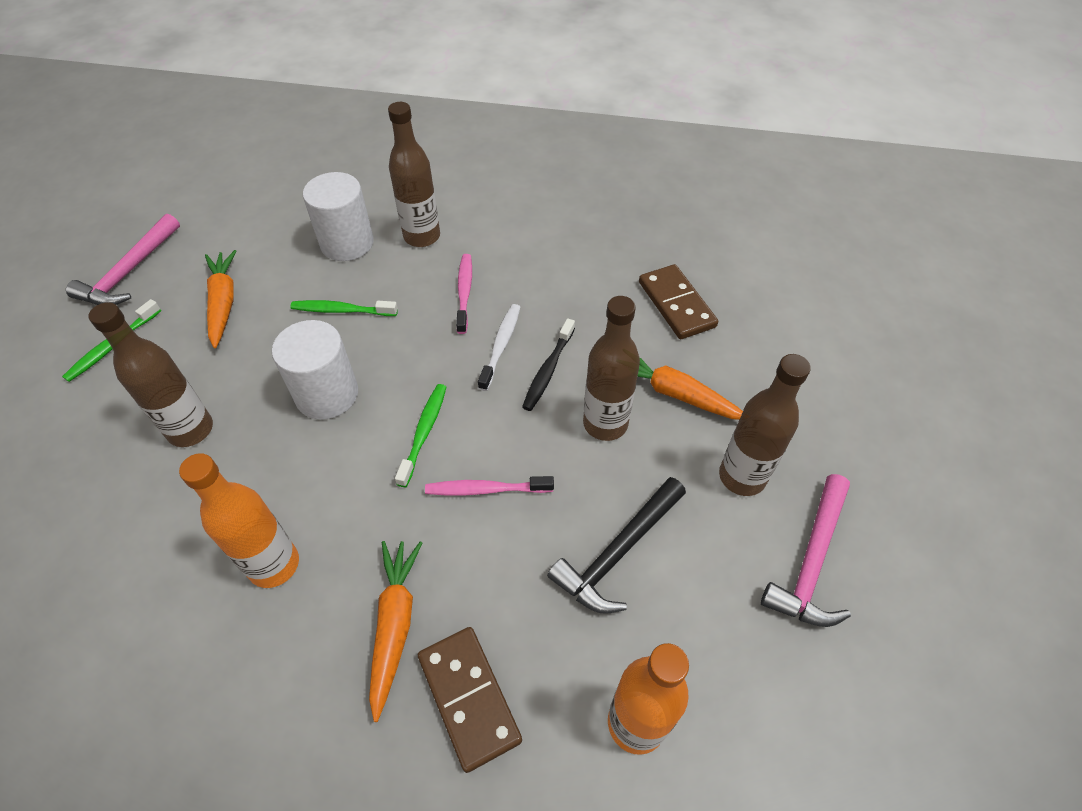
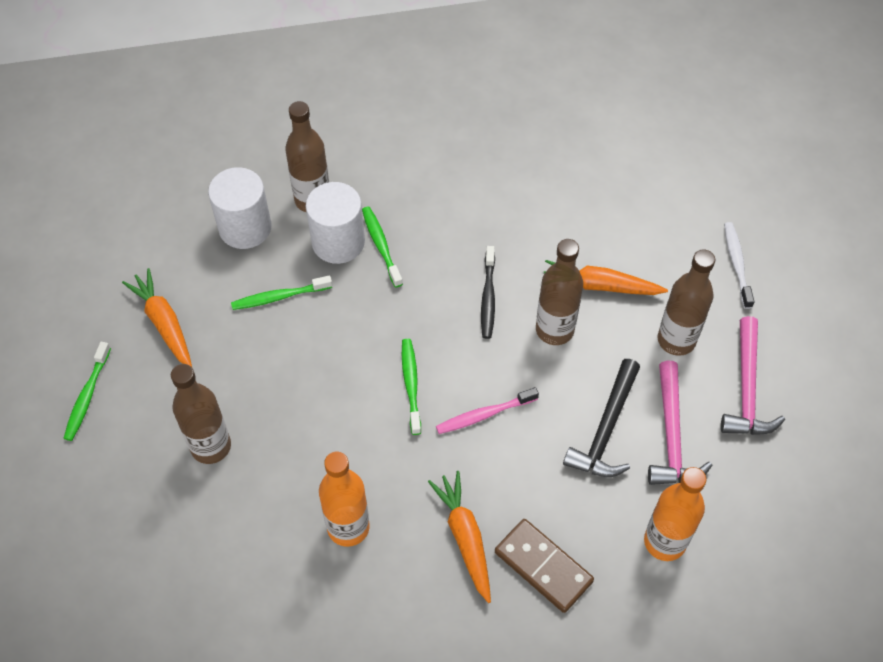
camera: 20 degrees left, 5 degrees up
pink hammer [66,213,180,305] -> pink hammer moved to [648,361,712,485]
white cylinder [272,320,358,420] -> white cylinder moved to [306,182,365,264]
pink toothbrush [456,254,472,334] -> green toothbrush [362,207,403,288]
white toothbrush [478,304,520,391] -> white toothbrush moved to [724,222,754,309]
brown domino [639,264,718,339] -> none

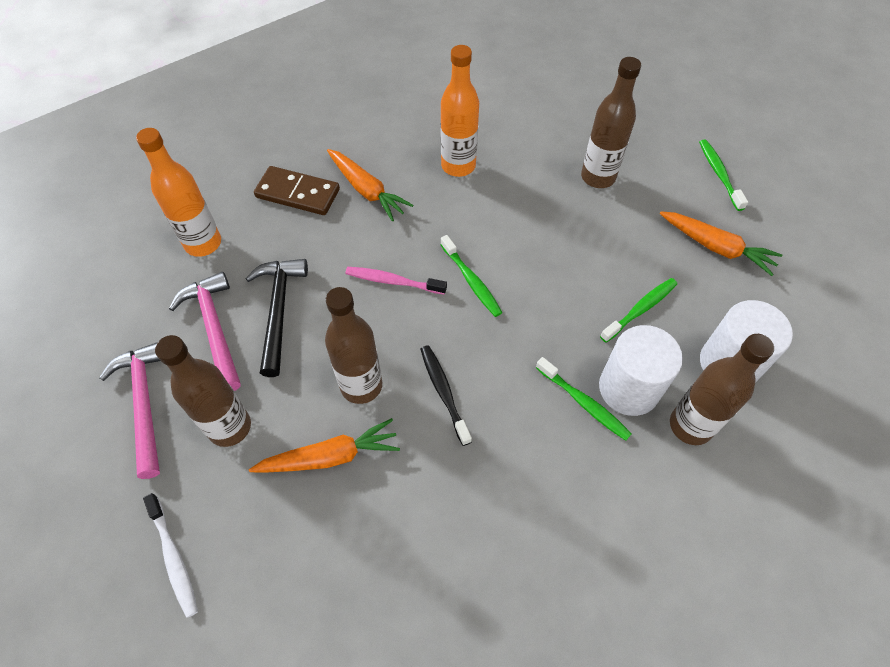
camera: 155 degrees right, 0 degrees up
pink toothbrush [436,387,539,434] -> pink toothbrush turned 120 degrees counterclockwise [345,267,447,295]

